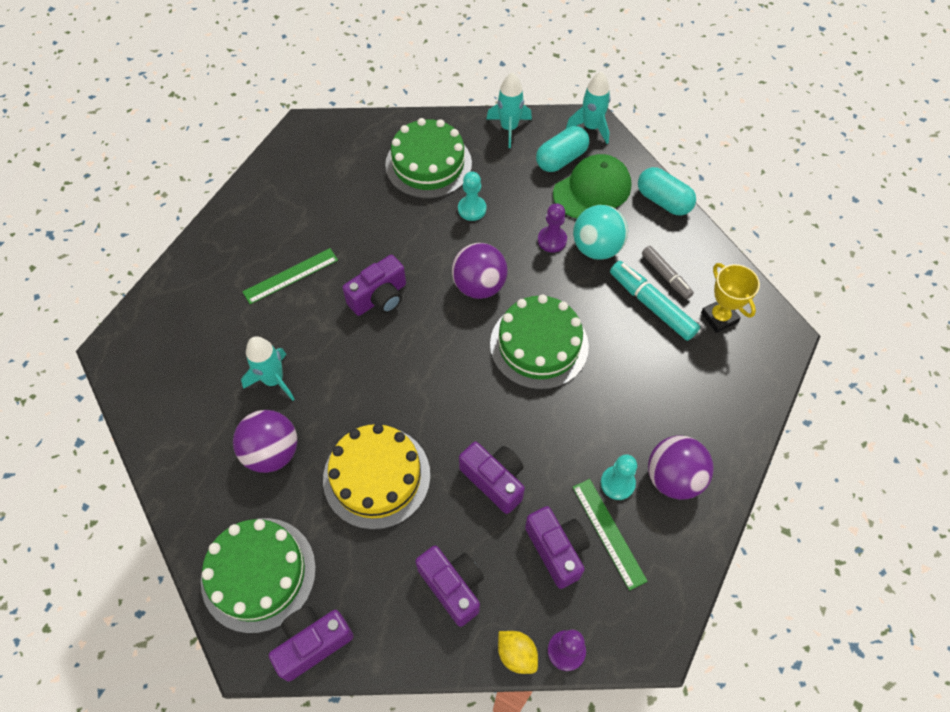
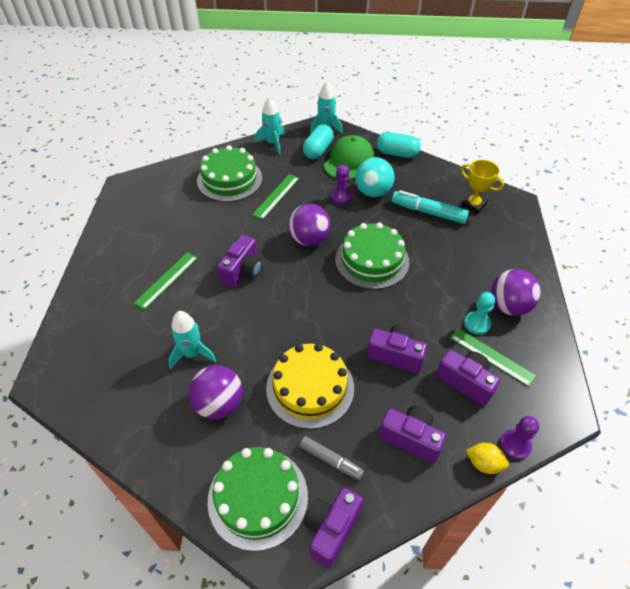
camera: 25 degrees left, 10 degrees down
turquoise pawn [458,171,486,221] -> green ruler [252,174,299,220]
grey marker [642,246,694,299] -> grey marker moved to [300,436,364,480]

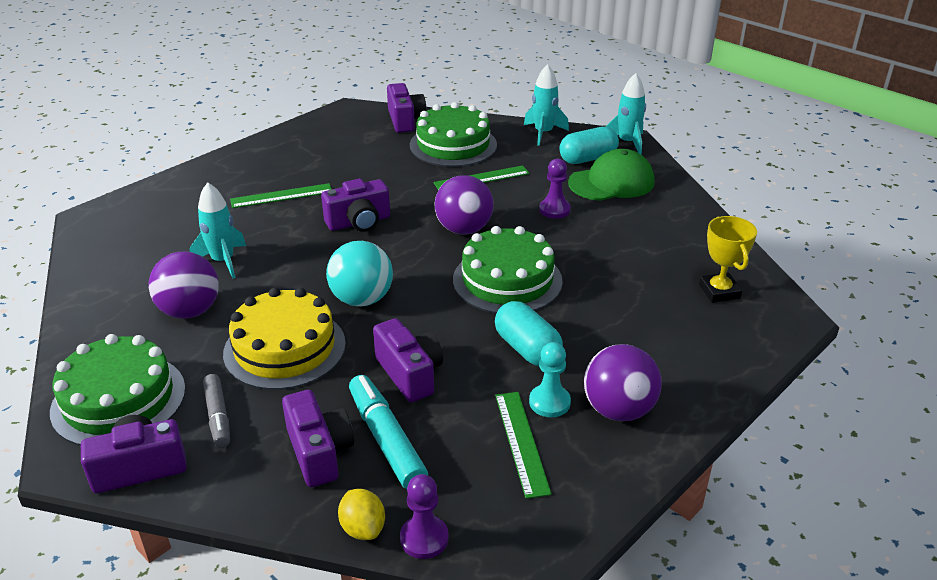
camera: 40 degrees right, 15 degrees down
turquoise ball [355,157,394,197] -> turquoise ball moved to [326,241,393,307]
turquoise capsule [376,132,421,158] -> turquoise capsule moved to [495,301,563,366]
turquoise marker [392,190,469,224] -> turquoise marker moved to [349,375,428,489]
purple camera [436,349,500,406] -> purple camera moved to [387,83,426,133]

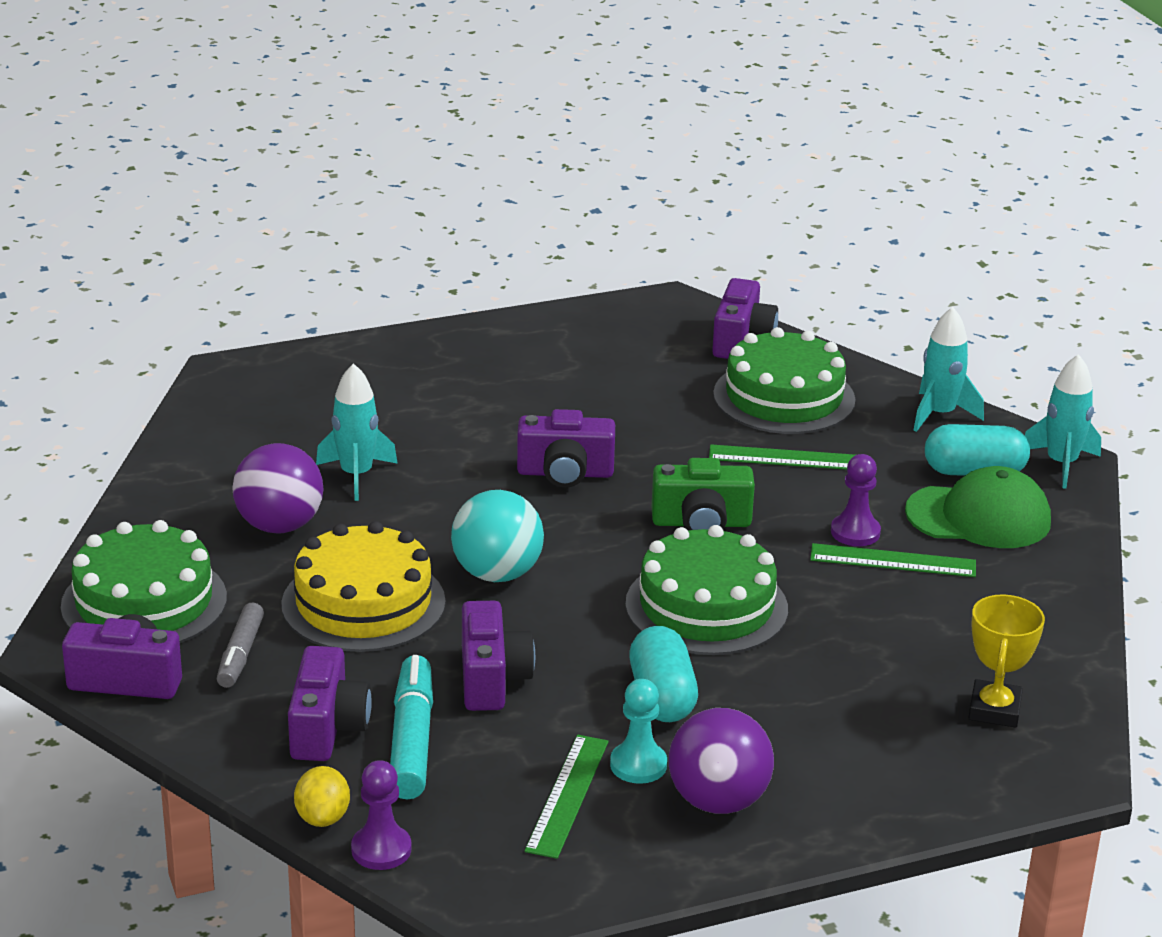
camera: 25 degrees right, 5 degrees down
green ruler [230,183,331,208] -> green ruler moved to [810,543,976,577]
purple ball [435,175,494,234] -> green camera [652,458,755,530]

